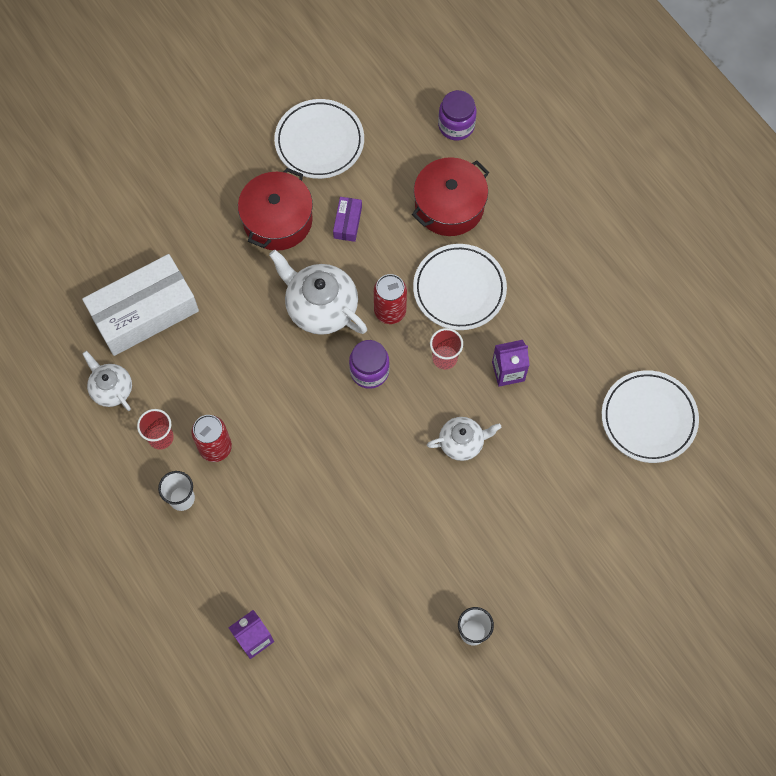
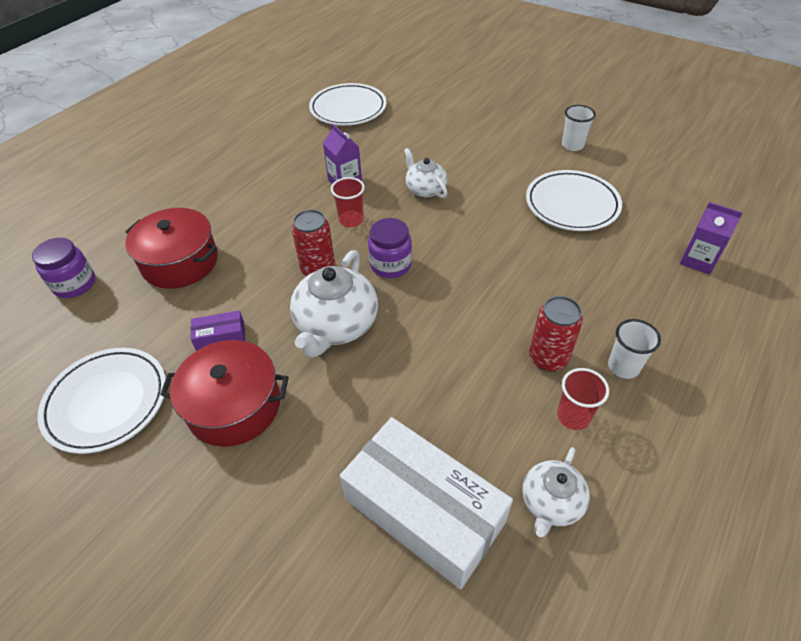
camera: 110 degrees left, 20 degrees down
white plate [413,244,507,330] -> white plate moved to [526,170,622,231]

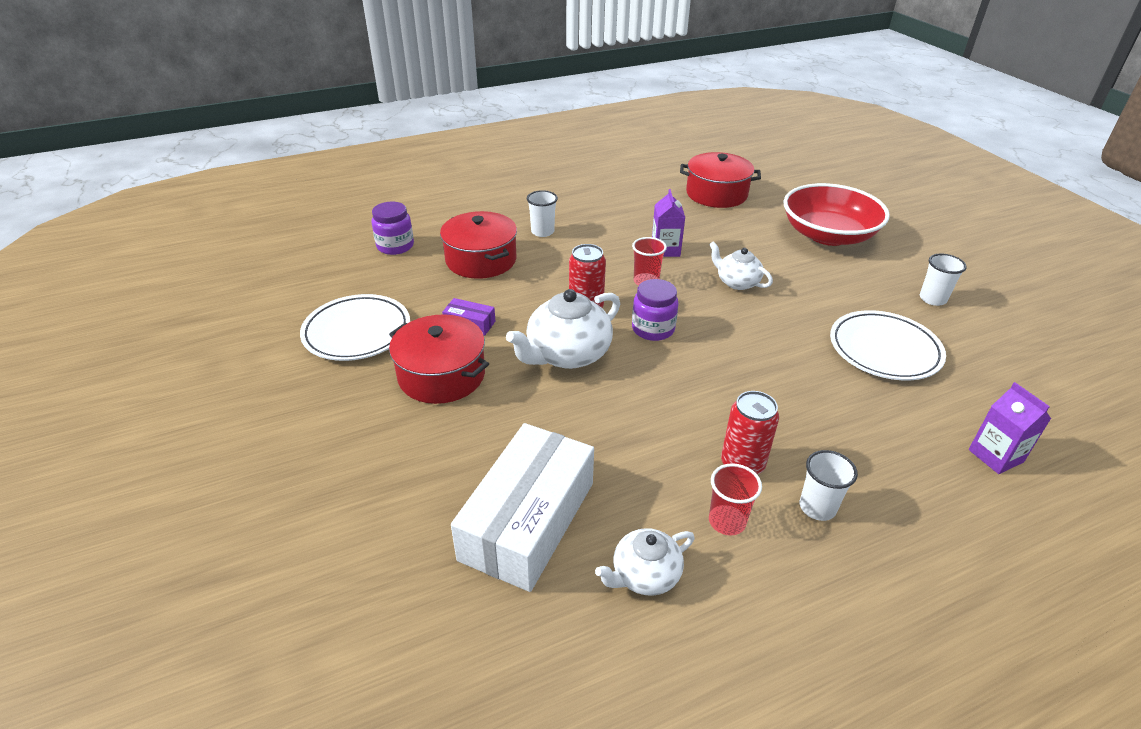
camera: 30 degrees right, 10 degrees down
white plate [309,83,386,126] -> red pot [680,152,761,208]
white box [340,417,513,589] -> white box turned 45 degrees clockwise [451,423,594,592]
white teapot [404,148,447,198] -> white teapot turned 45 degrees counterclockwise [709,241,773,290]
none -> white cup [527,190,558,237]
none -> red bowl [784,183,890,246]

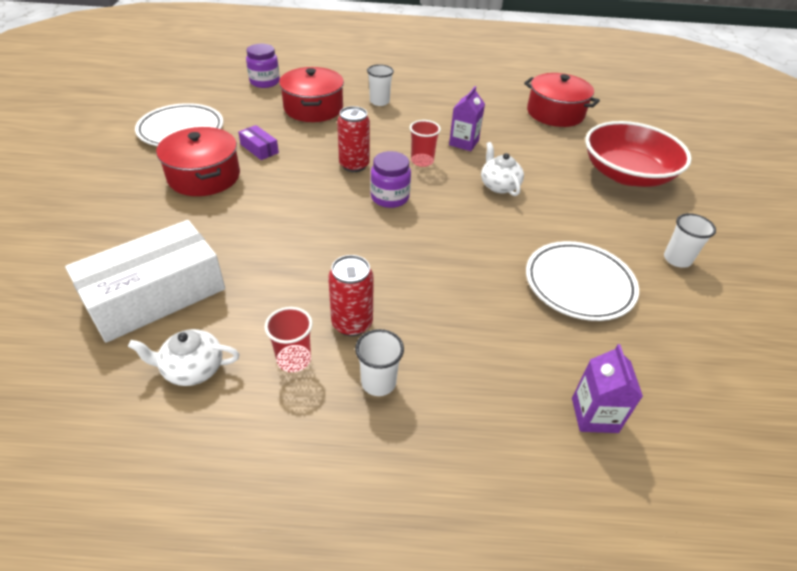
camera: 25 degrees right, 5 degrees up
white teapot [506,289,620,369] -> none

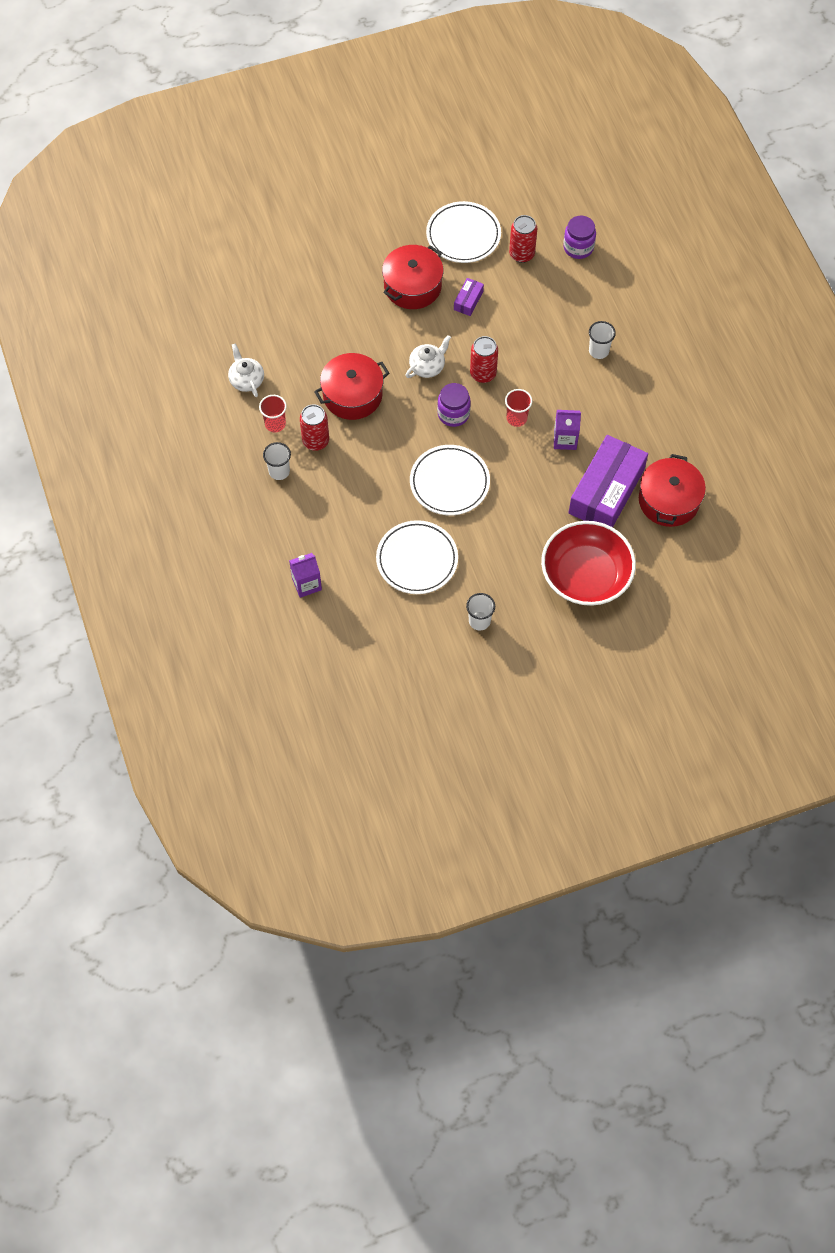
camera: 70 degrees right, 20 degrees up
white box [65,220,225,343] -> none
red pot [279,67,344,122] -> red pot moved to [314,353,389,420]
white teapot [481,142,524,196] -> white teapot moved to [406,335,451,378]
none -> white plate [410,445,490,515]
none -> red can [509,215,537,263]
none -> purple box [569,435,648,527]

